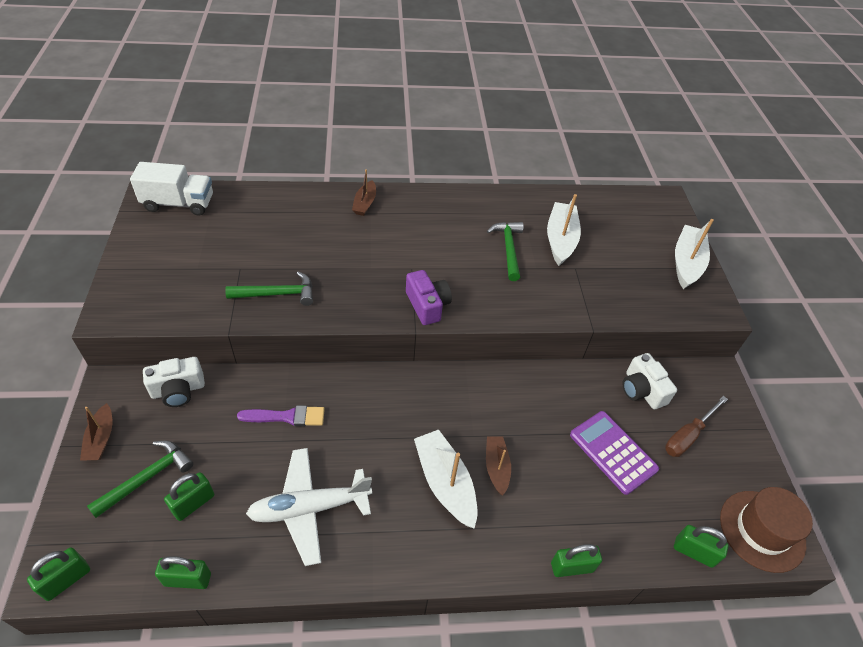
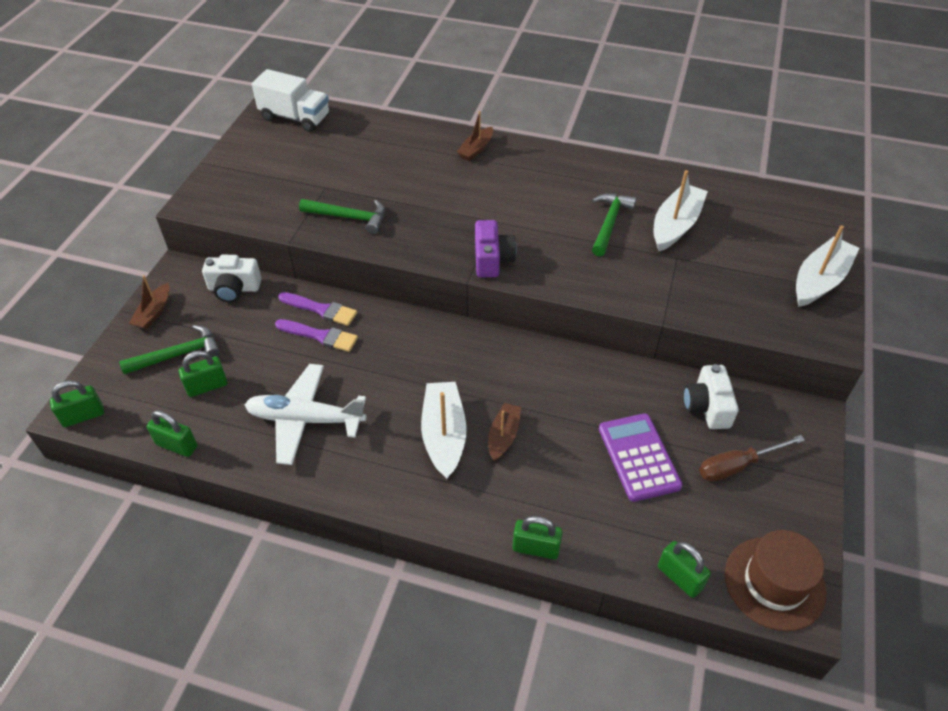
camera: 25 degrees right, 0 degrees up
none -> purple brush [278,292,357,326]

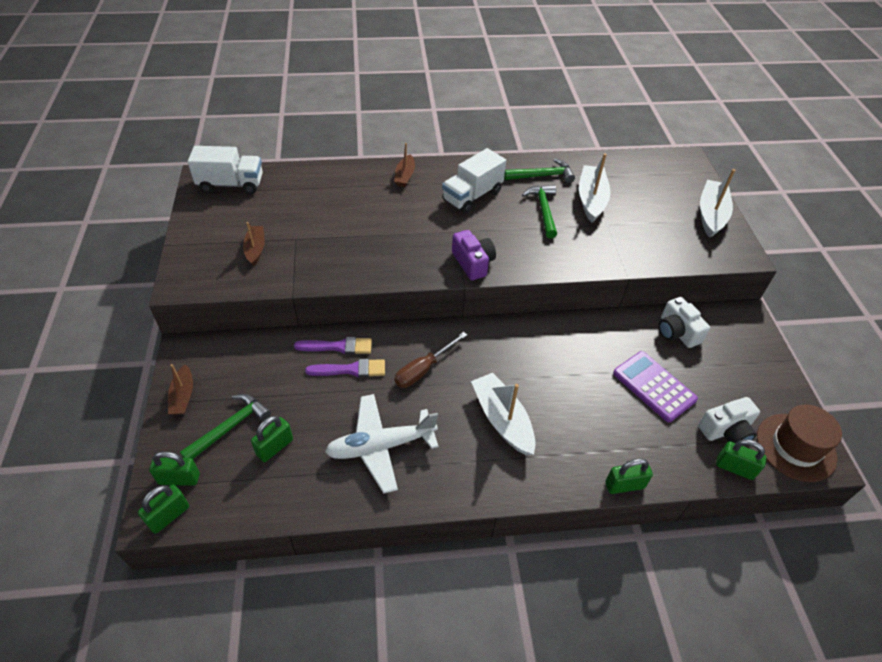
camera: 25 degrees left, 0 degrees up
green padlock [147,410,197,457] -> green padlock moved to [149,451,200,486]
white camera [202,255,262,303] -> white camera moved to [698,397,760,443]
green hammer [299,199,385,234] -> green hammer moved to [504,159,575,183]
brown boat [488,403,521,461] -> brown boat moved to [243,222,265,266]
brown screwdriver [699,435,805,482] -> brown screwdriver moved to [395,332,467,388]
none -> white truck [442,148,506,213]

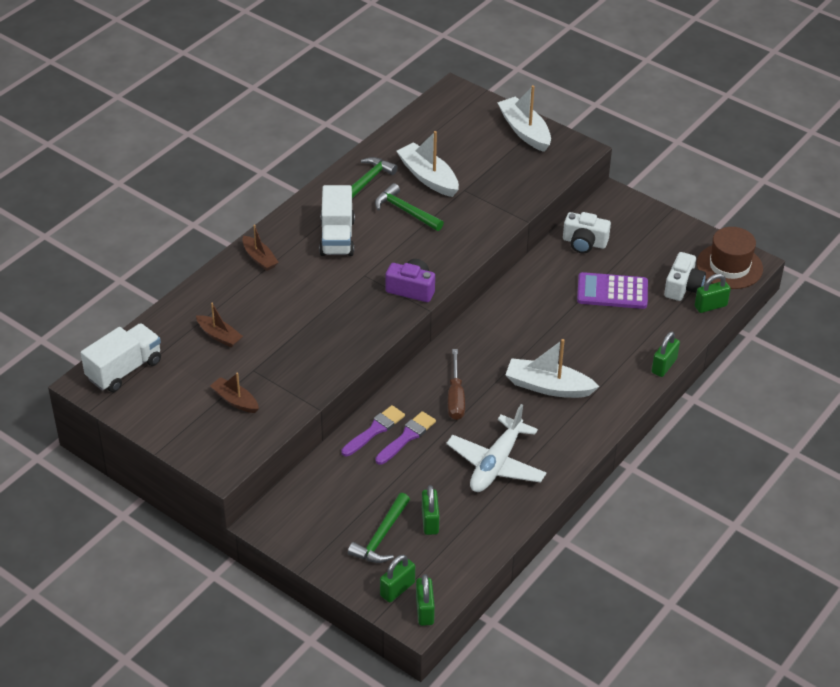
camera: 45 degrees left, 5 degrees down
brown boat [168,364,193,415] -> brown boat moved to [196,303,243,348]
green hammer [180,394,271,459] -> green hammer turned 150 degrees counterclockwise [348,493,410,563]

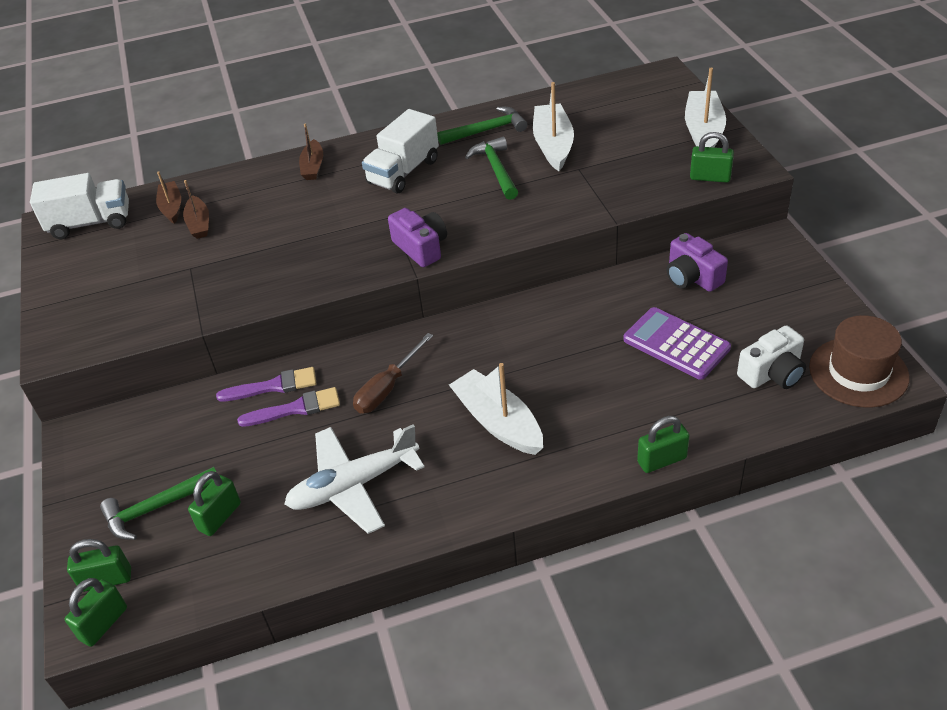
camera: 40 degrees right, 0 degrees up
brown boat [210,373,259,413] -> brown boat moved to [156,172,181,224]
white camera [563,212,611,254] -> purple camera [667,233,728,292]
green padlock [695,274,731,313] -> green padlock moved to [690,132,734,183]

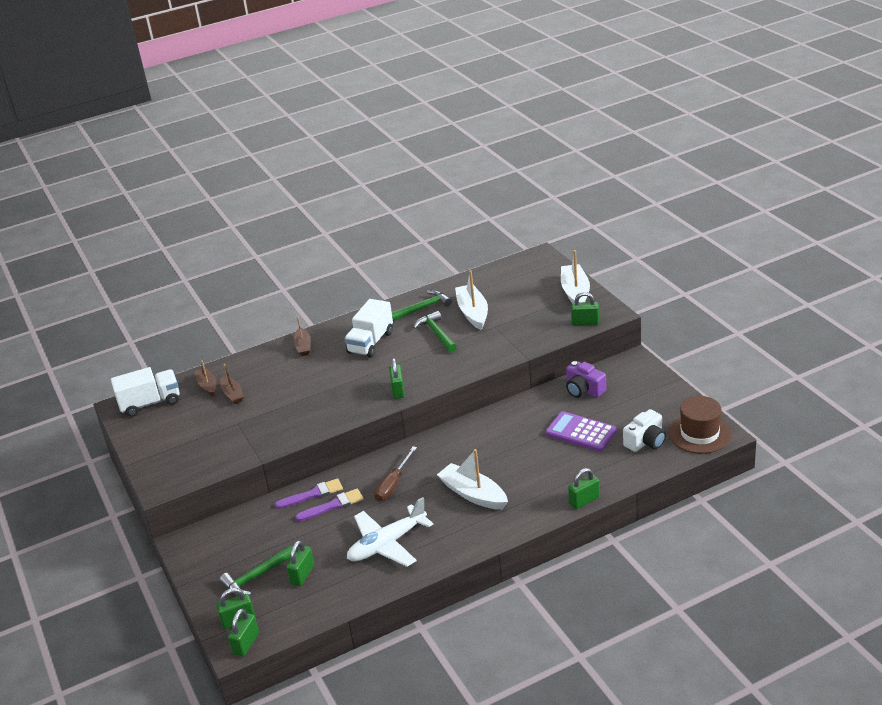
camera: 10 degrees left, 10 degrees down
purple camera [388,208,447,267] -> green padlock [389,358,405,399]

